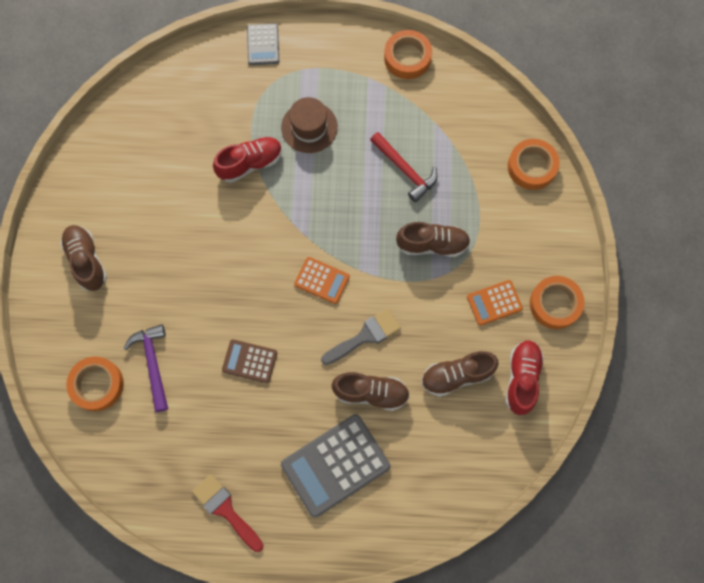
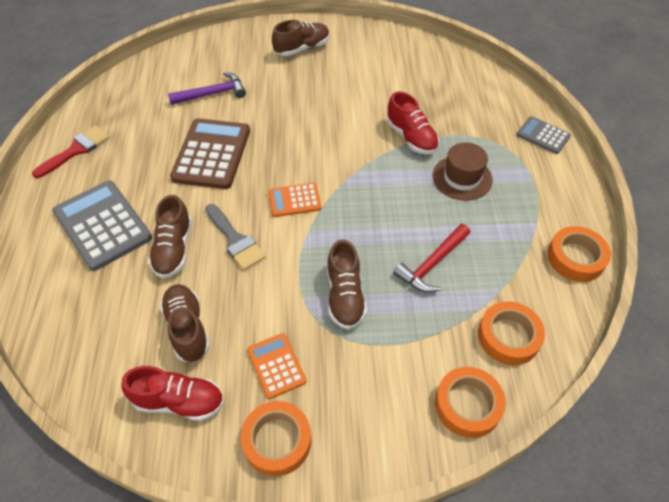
camera: 85 degrees right, 20 degrees down
orange tape [66,357,124,411] -> orange tape moved to [478,301,545,365]
brown calculator [222,339,277,383] -> brown calculator [170,118,250,189], size x1.84
grey calculator [247,23,279,65] -> grey calculator turned 45 degrees clockwise [516,116,571,154]
orange calculator [294,257,350,304] -> orange calculator turned 60 degrees clockwise [268,183,321,217]

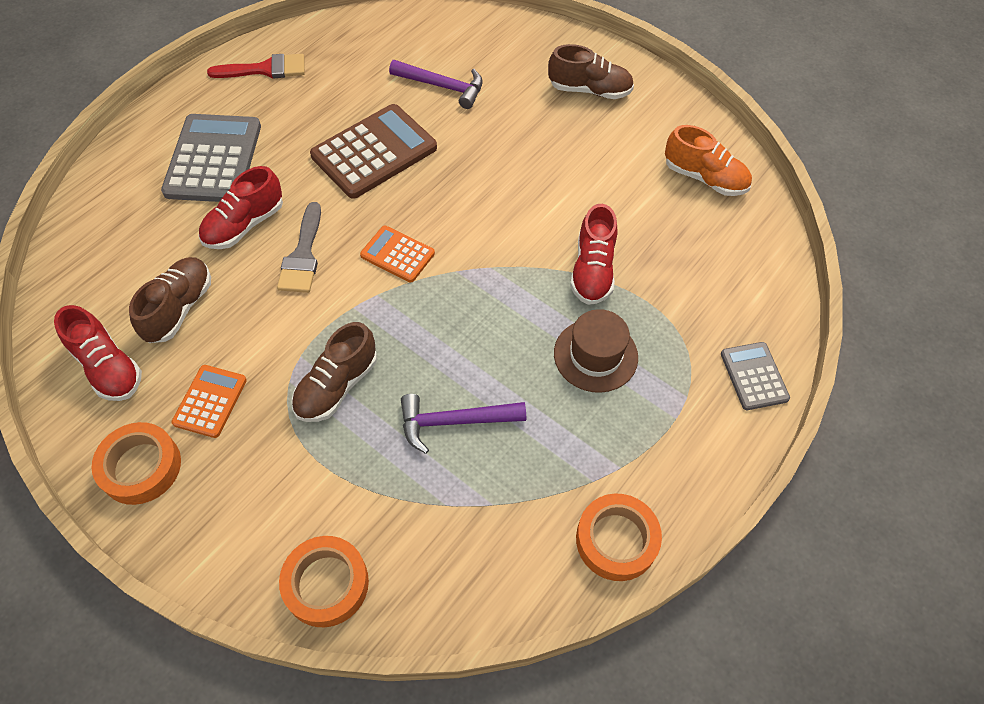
camera: 40 degrees right, 5 degrees up
brown shoe [148,195,192,278] -> red shoe [199,166,283,249]
red hammer [393,224,470,292] -> purple hammer [401,394,526,454]
orange tape [478,301,545,365] -> none
none -> orange shoe [665,125,752,196]

